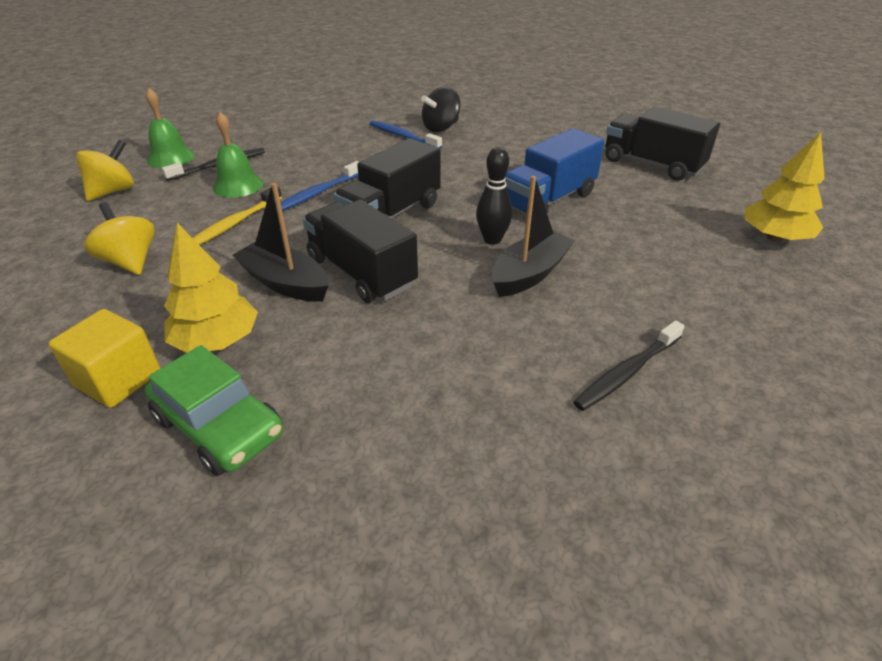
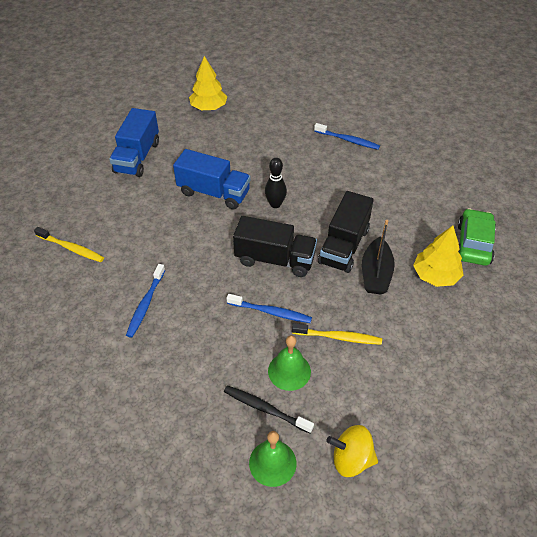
camera: 115 degrees left, 10 degrees up
yellow cube [49,309,161,408] -> none
yellow spinning top [84,202,155,275] -> none
black spinning top [421,86,460,132] -> none
black boat [492,176,575,297] -> none
black toothbrush [574,320,685,411] -> blue toothbrush [314,123,380,150]
black truck [605,107,720,181] -> blue truck [109,108,159,177]
none -> yellow toothbrush [34,227,104,262]

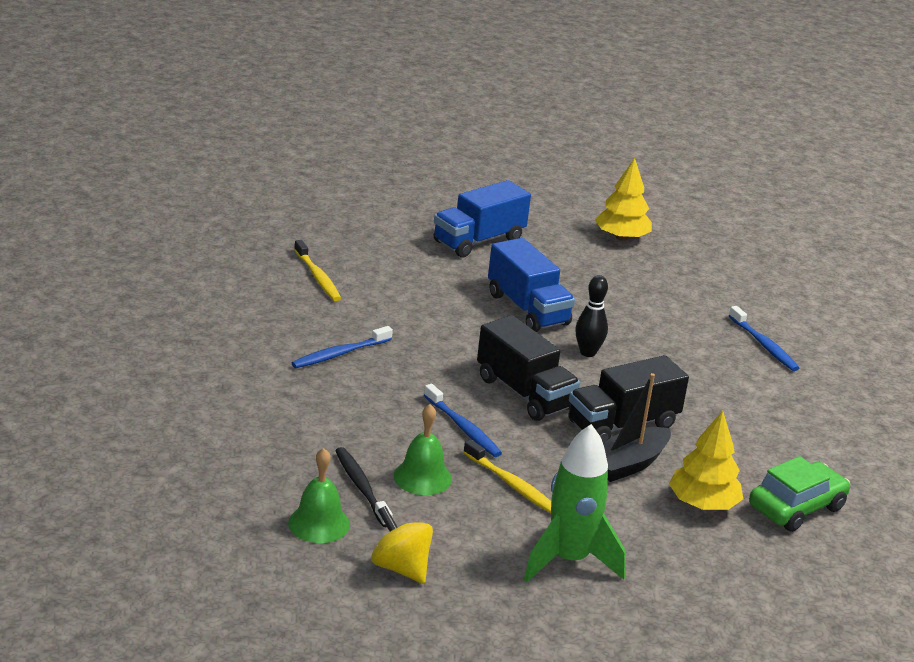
camera: 35 degrees right, 20 degrees down
none -> green rocket [524,424,626,582]

